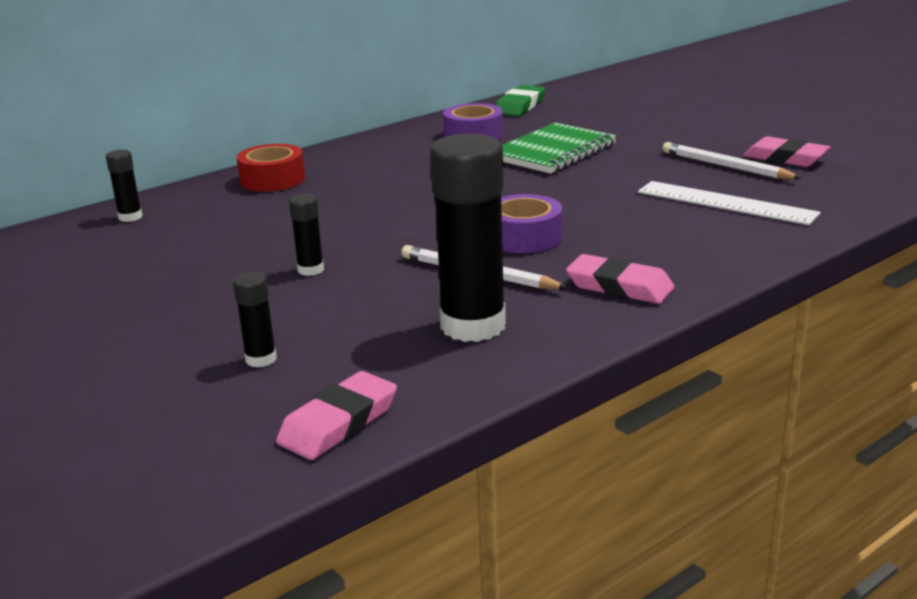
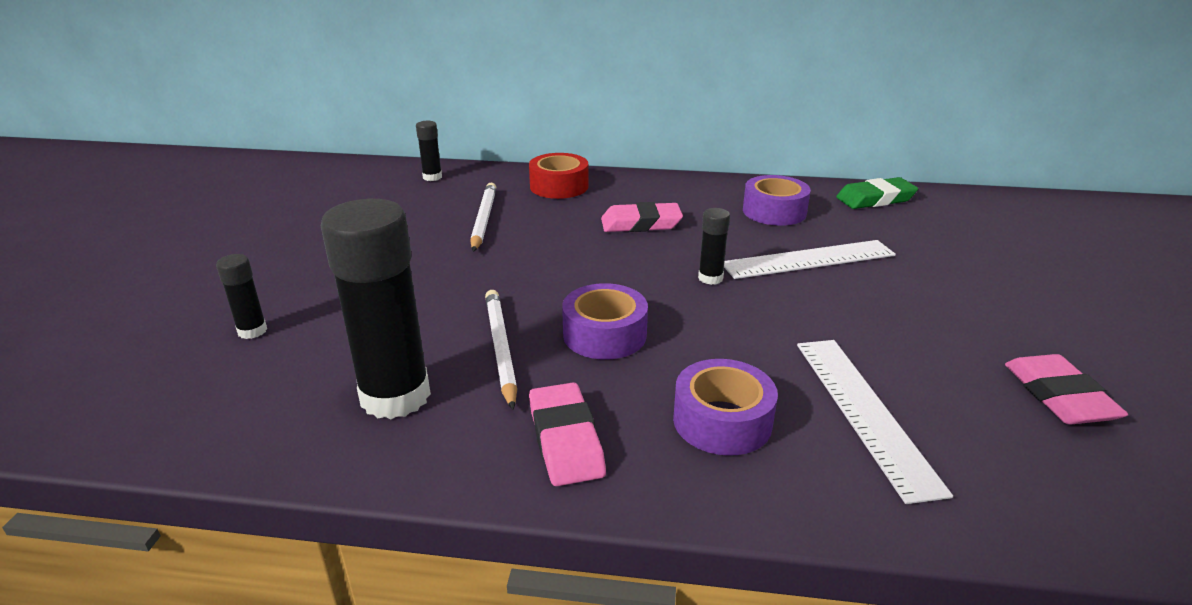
camera: 45 degrees right, 5 degrees up
pink eraser [276,371,397,460] -> pink eraser moved to [601,202,683,232]
black glue stick [289,194,324,276] -> black glue stick moved to [698,208,730,285]
green notebook [502,123,616,174] -> white ruler [724,240,896,279]
white pencil [662,142,801,179] -> white pencil moved to [470,183,496,252]
none -> purple tape [673,359,778,456]

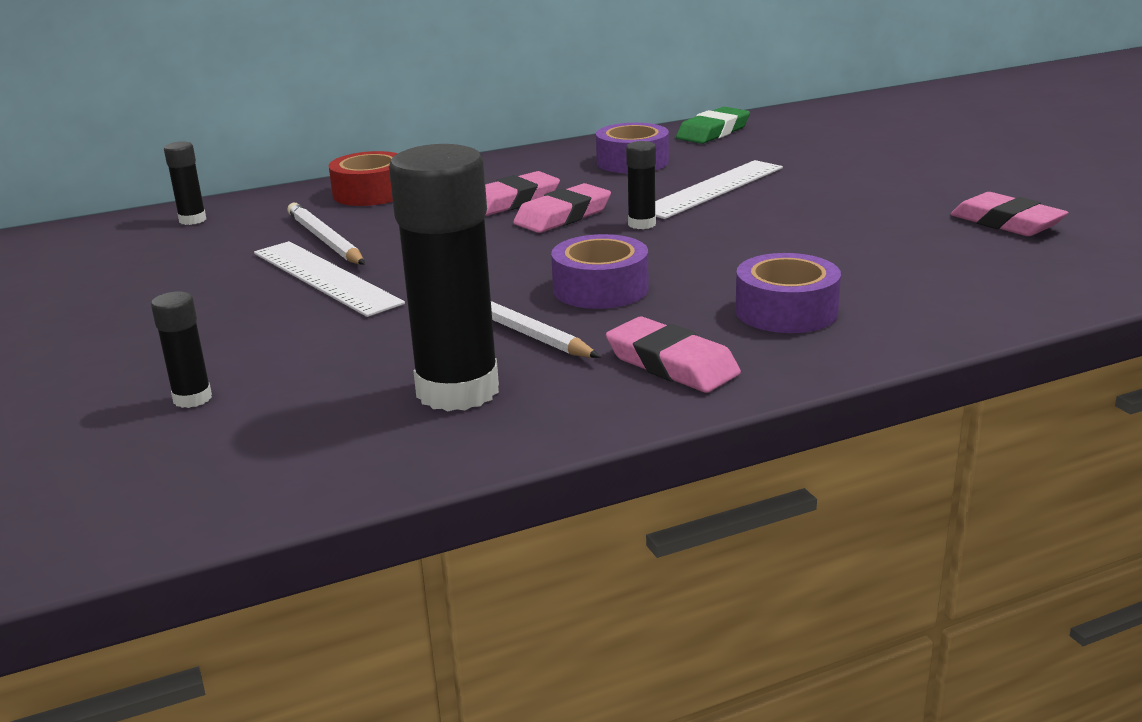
camera: 30 degrees left, 5 degrees down
white ruler [797,340,953,504] -> white ruler moved to [254,241,405,317]
none -> pink eraser [513,183,611,233]

